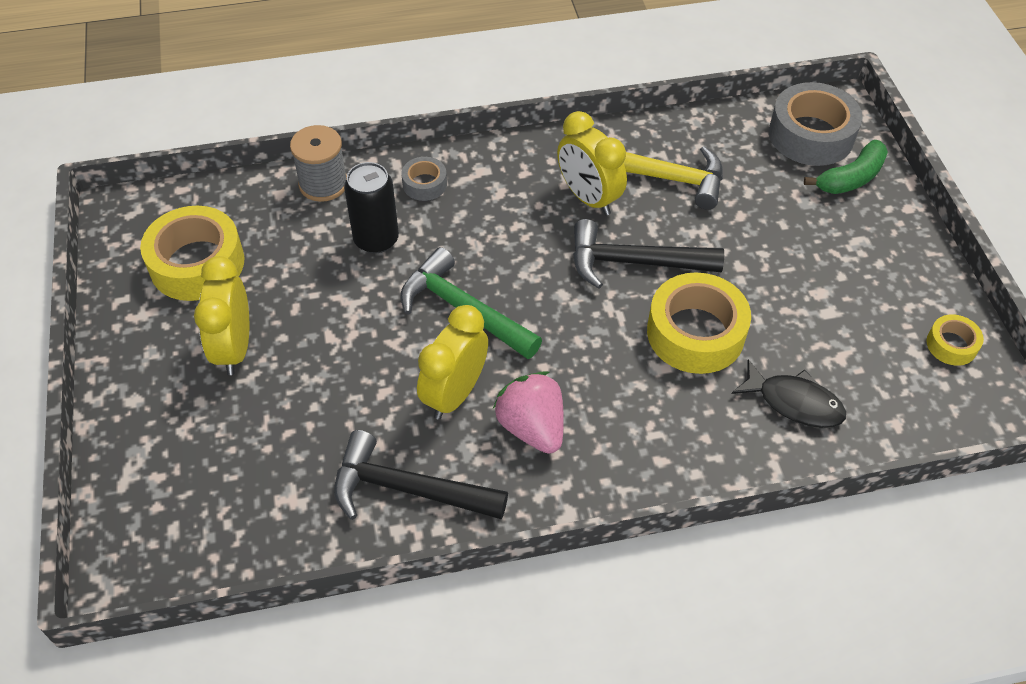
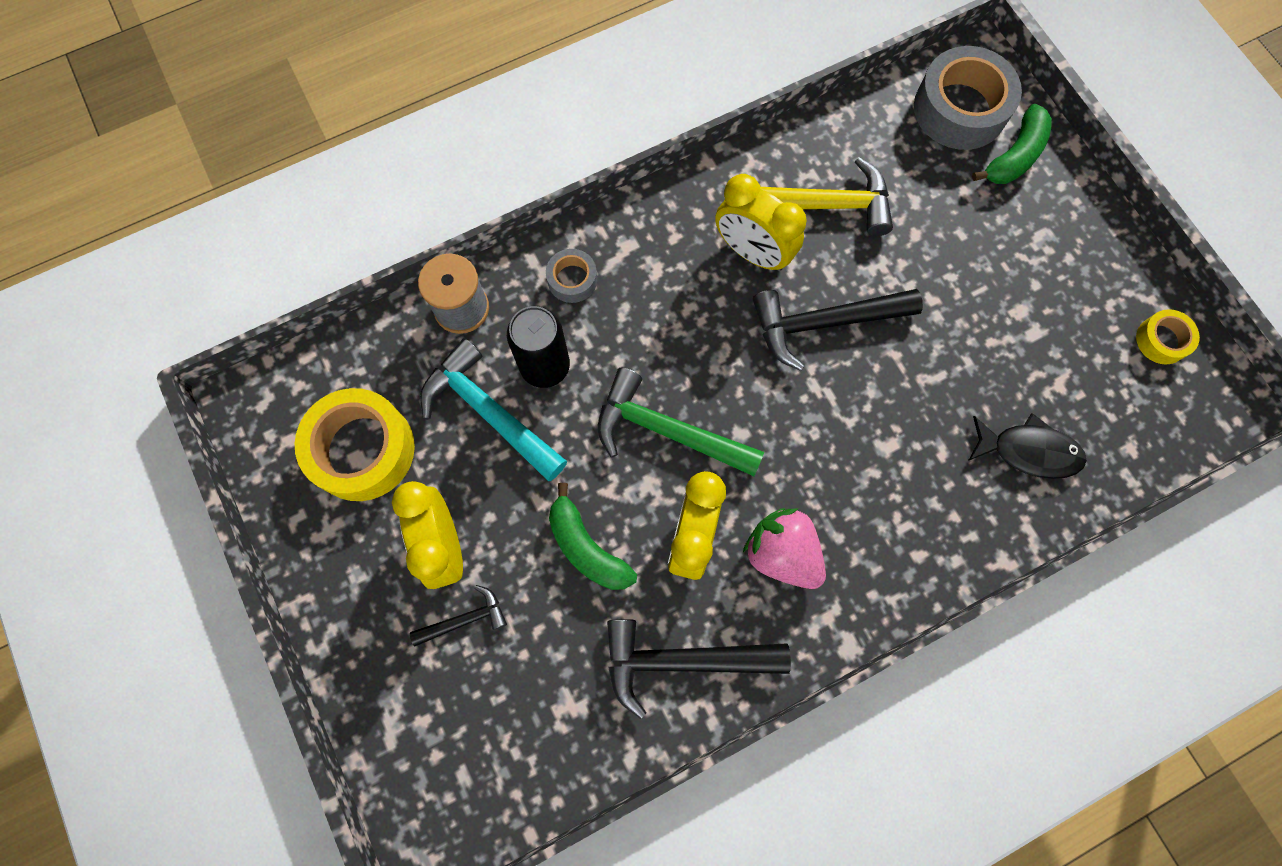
camera: 15 degrees left, 20 degrees up
yellow tape [647,272,751,374] -> none
none -> black hammer [410,585,507,646]
none -> turquoise hammer [420,338,567,481]
none -> green banana [549,483,637,590]

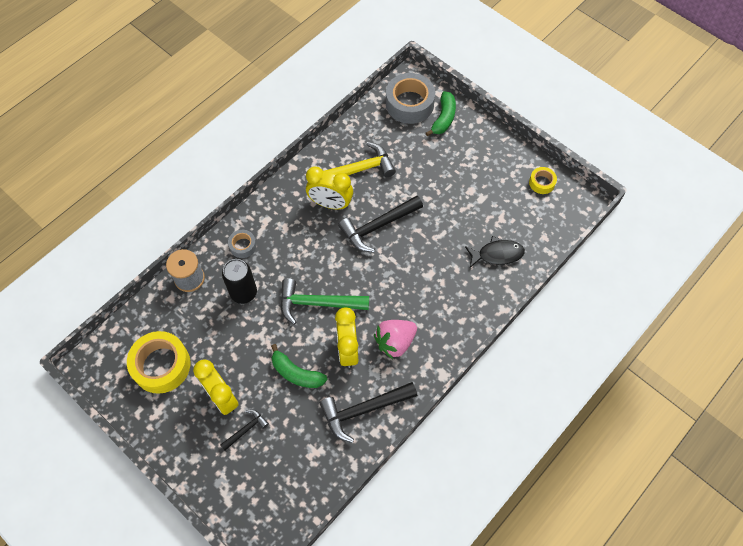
camera: 20 degrees left, 10 degrees down
turquoise hammer [420,338,567,481] -> none
pink strawberry [743,508,826,589] -> pink strawberry turned 60 degrees counterclockwise [374,320,417,359]

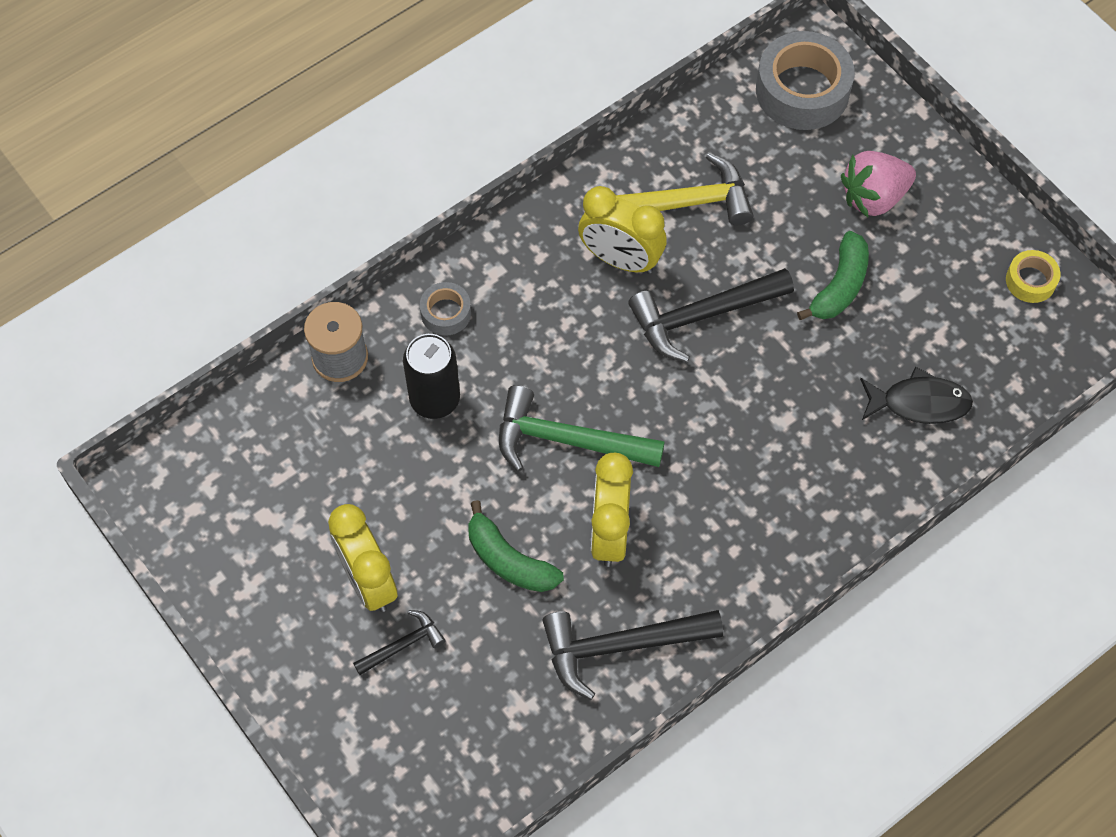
camera: 10 degrees right, 0 degrees up
yellow tape [127,331,190,394] -> none
pink strawberry [374,320,417,359] -> pink strawberry moved to [841,151,916,218]
green banana [426,91,456,136] -> green banana moved to [797,231,869,320]

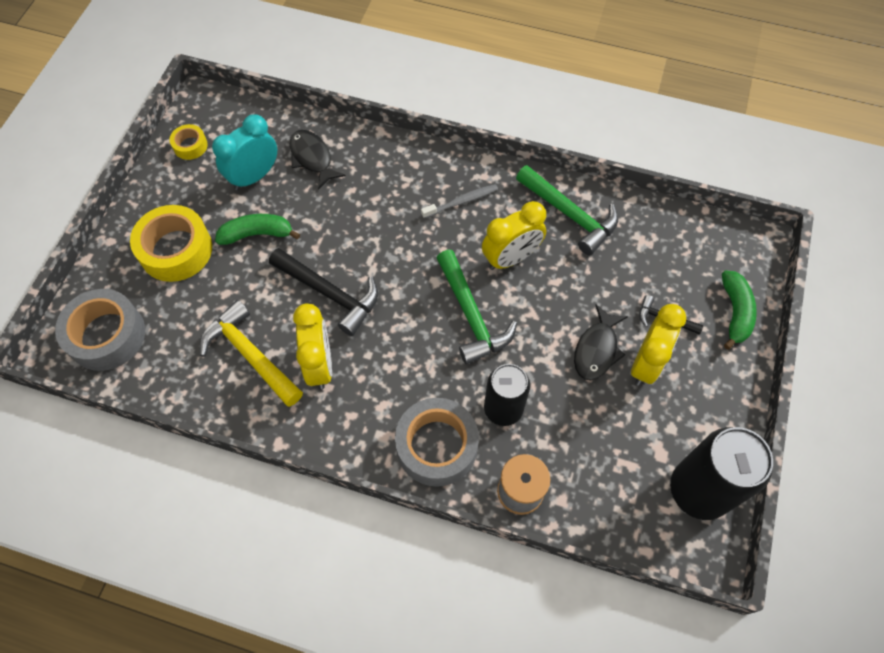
camera: 125 degrees left, 0 degrees up
grey tape [420,282,471,336] -> grey tape [395,398,479,487], size x1.98
green banana [468,500,564,592] -> green banana moved to [722,270,757,350]
black hammer [542,610,724,700] -> green hammer [516,165,618,255]
pink strawberry [841,151,916,218] -> yellow tape [130,205,212,282]
none -> turquoise clock [212,115,277,190]
none -> grey toothbrush [421,184,498,218]
none -> black fish [574,304,628,380]
none -> black can [670,427,773,520]

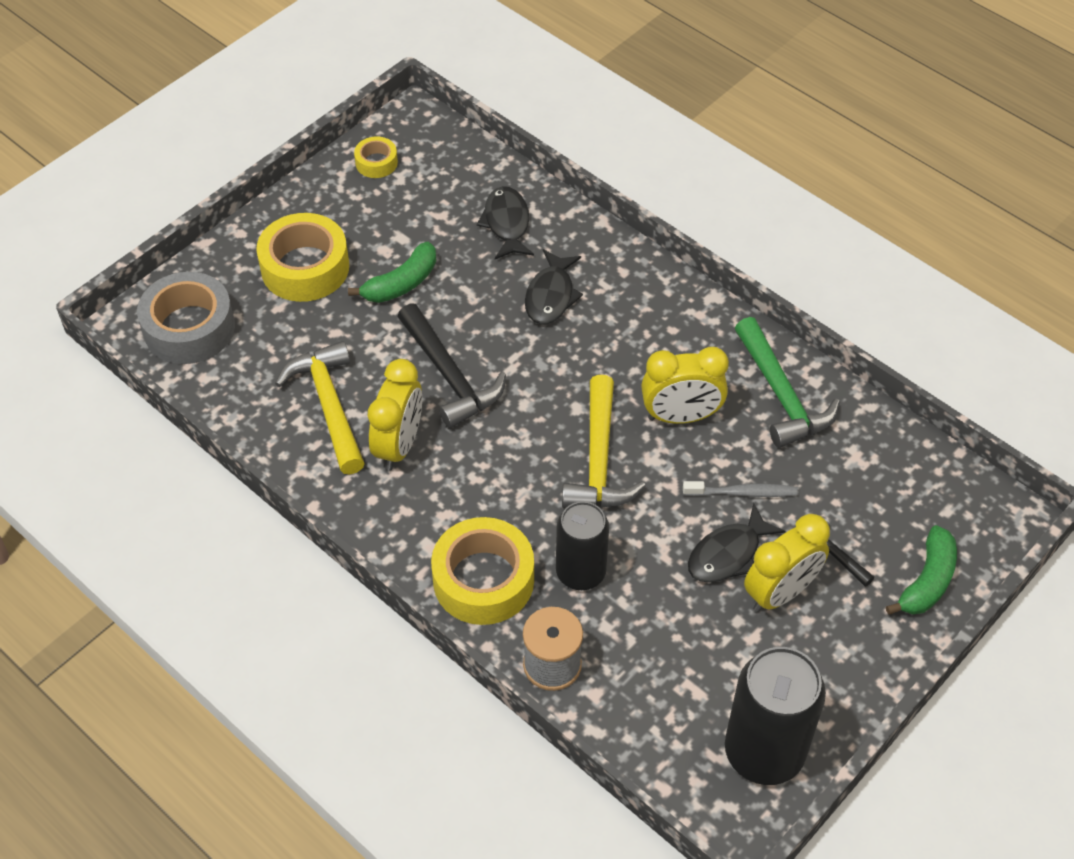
camera: 25 degrees right, 10 degrees down
turquoise clock [212,115,277,190] -> none
green banana [215,214,300,245] -> green banana turned 120 degrees clockwise [348,242,436,303]
grey tape [395,398,479,487] -> yellow tape [431,517,534,625]
grey toothbrush [421,184,498,218] -> grey toothbrush moved to [683,481,799,497]
green hammer [437,250,517,364] -> yellow hammer [562,375,645,508]
none -> black fish [525,249,583,324]

